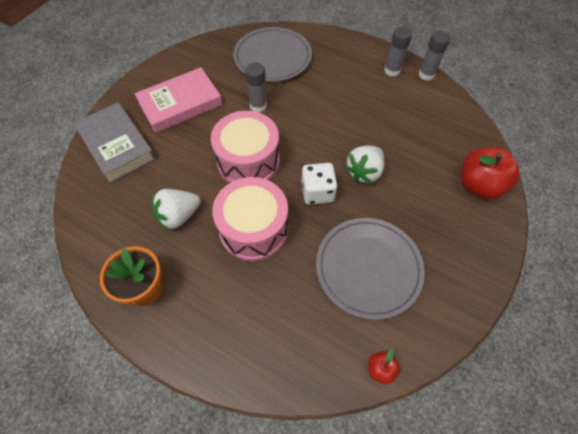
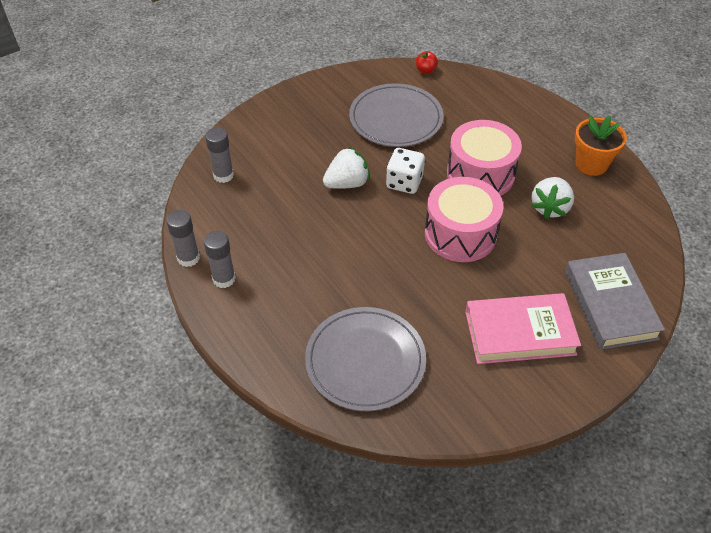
camera: 155 degrees left, 10 degrees down
white strawberry [152,189,201,230] -> white strawberry turned 120 degrees clockwise [531,177,574,219]
grey glue stick [245,62,267,112] -> grey glue stick moved to [205,127,234,183]
red apple [461,147,520,199] -> none

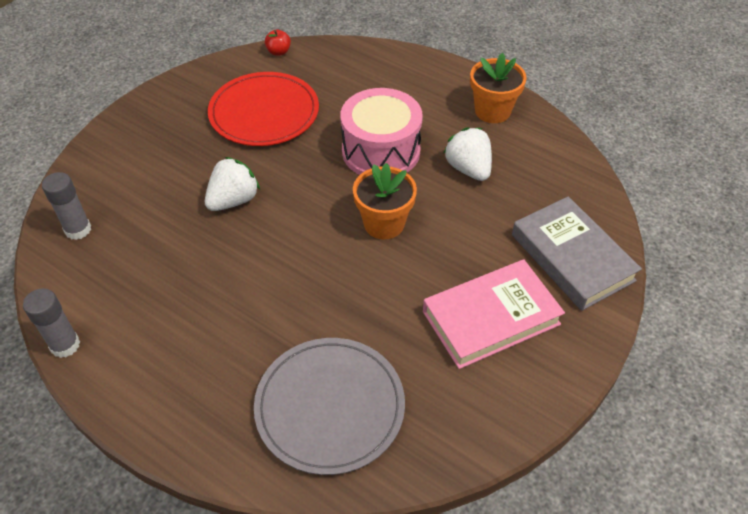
camera: 20 degrees left, 0 degrees up
grey glue stick [204,231,236,288] -> none
grey plate [349,83,444,147] -> red plate [208,72,319,146]
white dice [386,148,425,194] -> none
pink drum [425,177,504,262] -> orange flower pot [353,163,417,239]
white strawberry [531,177,574,219] -> white strawberry turned 150 degrees clockwise [444,127,492,181]

